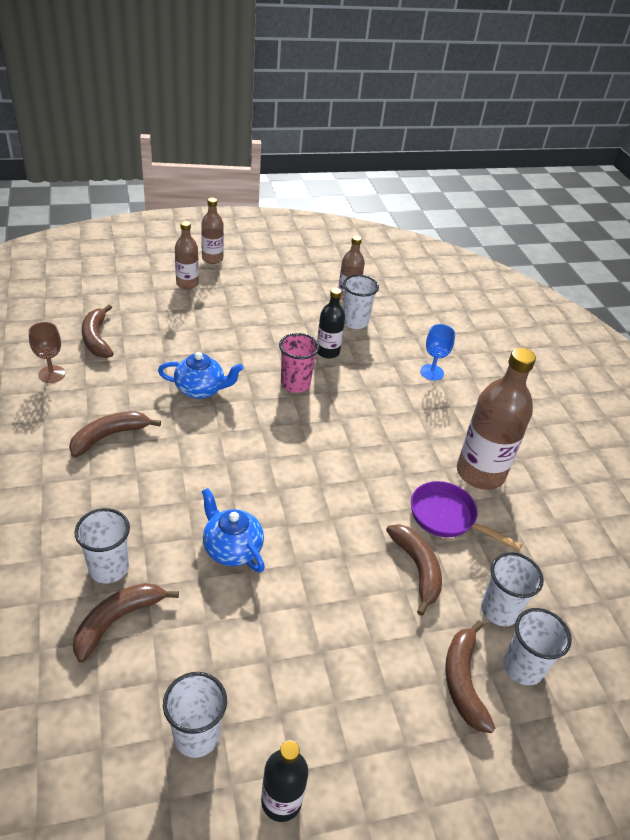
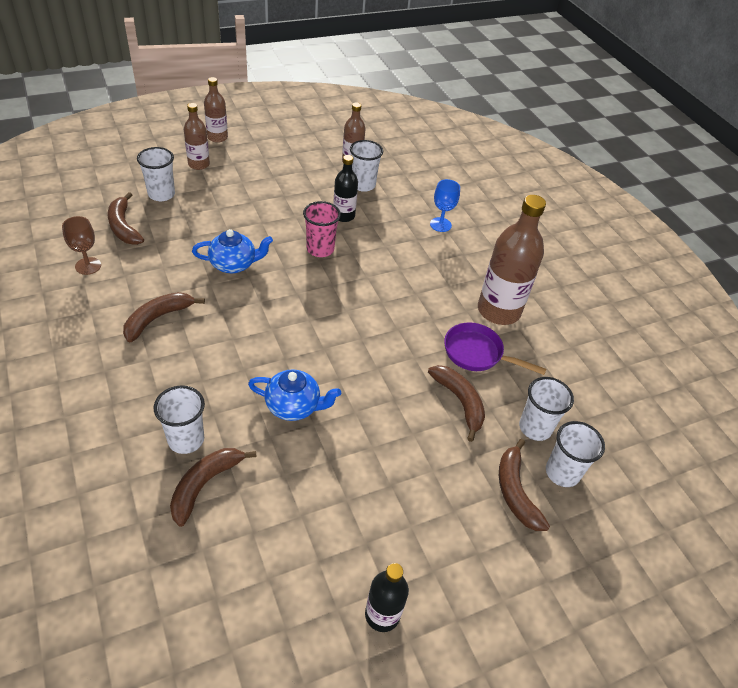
camera: 10 degrees left, 5 degrees up
white cup [163,672,227,758] -> white cup moved to [137,147,175,201]
blue teapot [202,488,265,573] -> blue teapot turned 150 degrees clockwise [248,369,341,421]

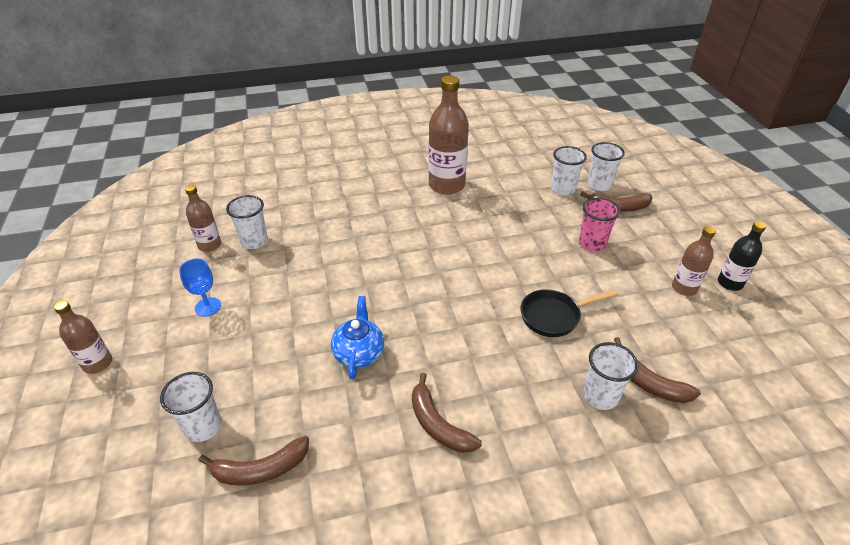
camera: 75 degrees left, 5 degrees down
brown goblet [62,216,101,275] -> none
brown bottle [184,103,210,170] -> brown bottle moved to [672,226,716,296]
blue teapot [248,369,341,421] -> black pan [520,289,618,337]
pink cup [303,201,341,257] -> pink cup moved to [579,197,620,252]
black bottle [333,155,358,222] -> none
brown banana [428,365,485,442] -> none
blue goblet [430,179,460,232] -> blue goblet moved to [179,259,221,317]
purple pan [444,322,546,375] -> none

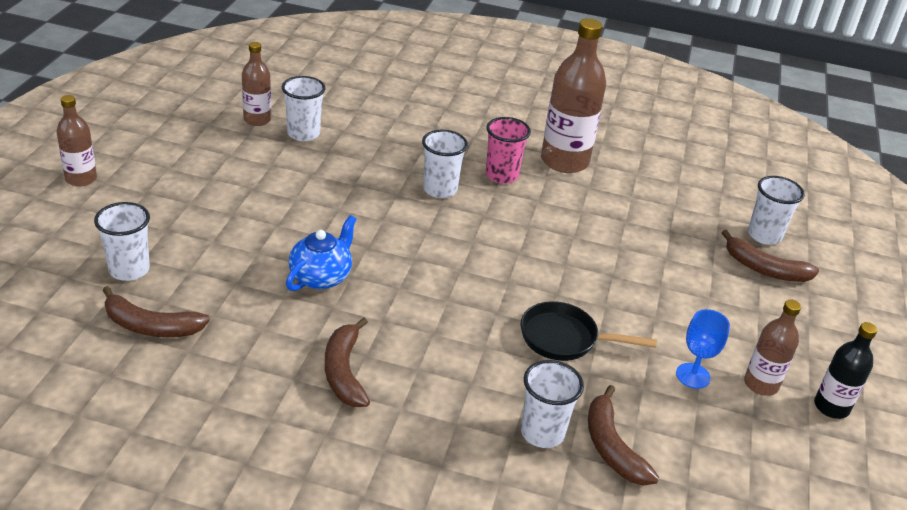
camera: 25 degrees right, 5 degrees down
blue goblet [179,259,221,317] -> blue goblet moved to [676,309,730,389]
white cup [551,146,587,196] -> white cup moved to [422,130,468,198]
pink cup [579,197,620,252] -> pink cup moved to [486,117,531,184]

